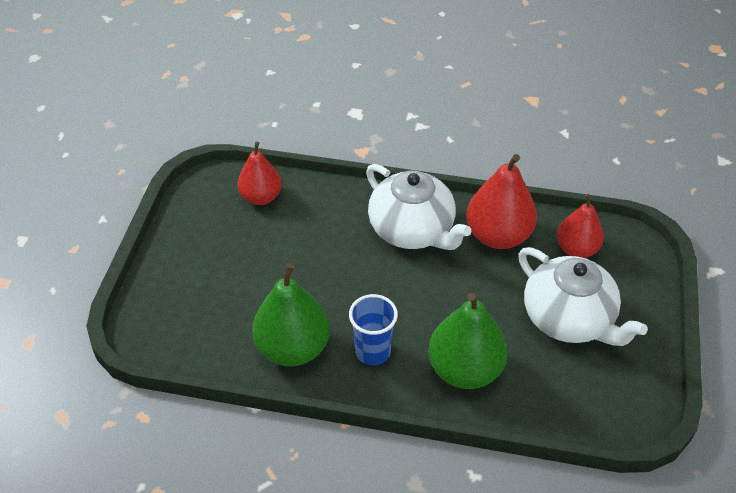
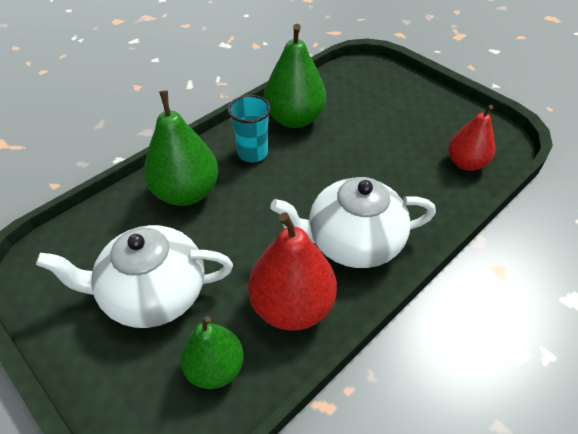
camera: 125 degrees right, 0 degrees up
blue cup [349,294,398,365] -> turquoise cup [228,95,271,162]
red pear [557,194,604,258] -> green pear [180,316,244,389]

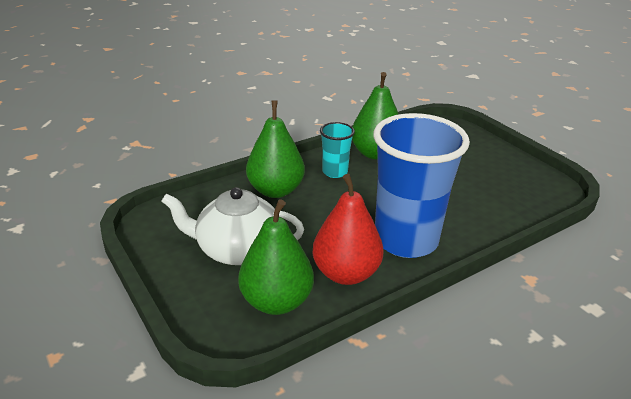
camera: 10 degrees right, 15 degrees down
green pear [180,316,244,389] -> green pear [238,199,314,315], size x1.52
white teapot [270,177,436,268] -> blue cup [373,113,470,258]
red pear [448,105,495,171] -> none

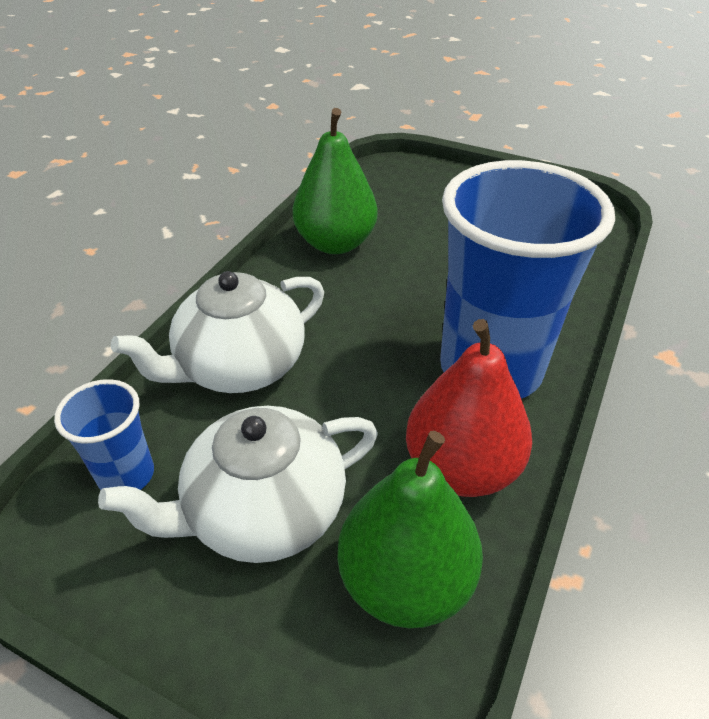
camera: 30 degrees left, 10 degrees up
green pear [246,101,305,198] -> white teapot [111,271,324,393]
turquoise cup [320,122,355,178] -> none
none -> blue cup [54,379,154,490]

